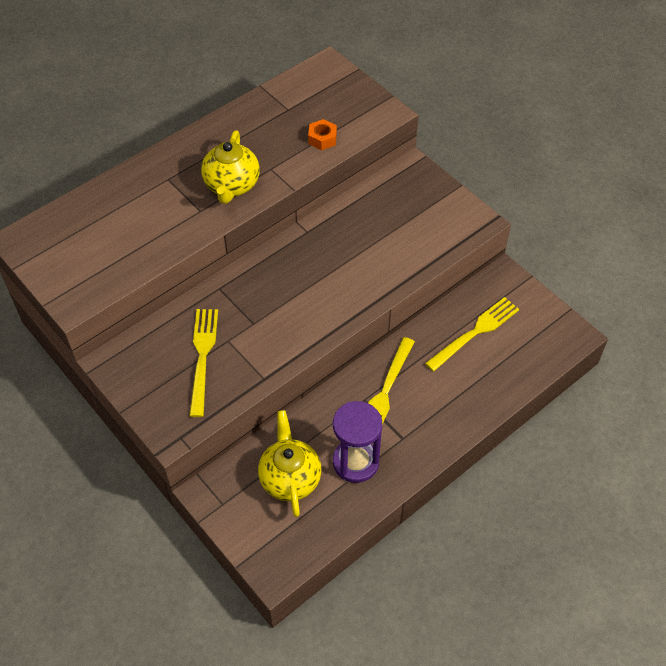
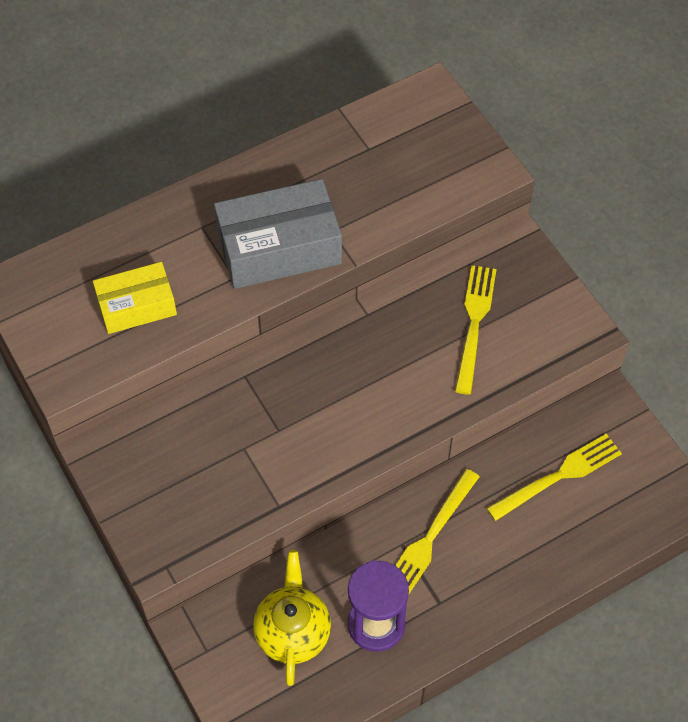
camera: 10 degrees right, 5 degrees up
yellow fork [189,309,218,417] -> yellow fork moved to [455,265,497,395]
yellow teapot [201,130,260,204] -> grey box [214,179,342,289]
orange nut [308,119,337,150] -> none
none -> yellow box [93,262,177,334]

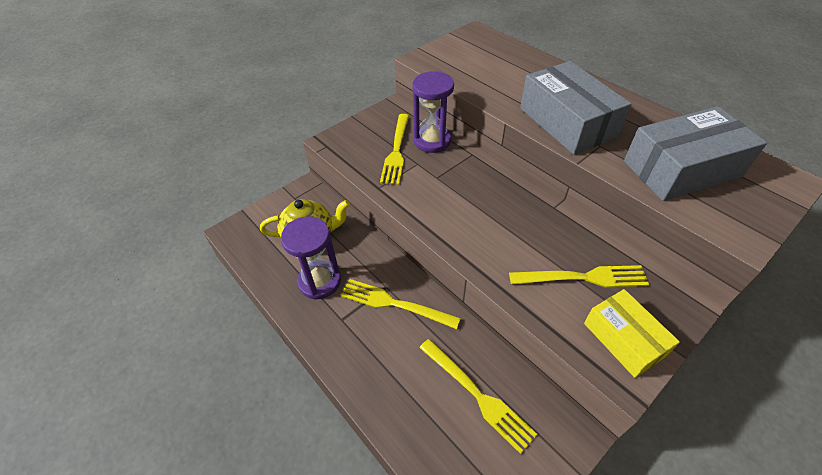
camera: 80 degrees right, 10 degrees down
yellow box [93,262,177,334] -> yellow box moved to [584,289,680,378]
none -> yellow fork [380,114,409,185]
none -> purple hourglass [413,71,454,153]
none -> grey box [624,106,767,201]

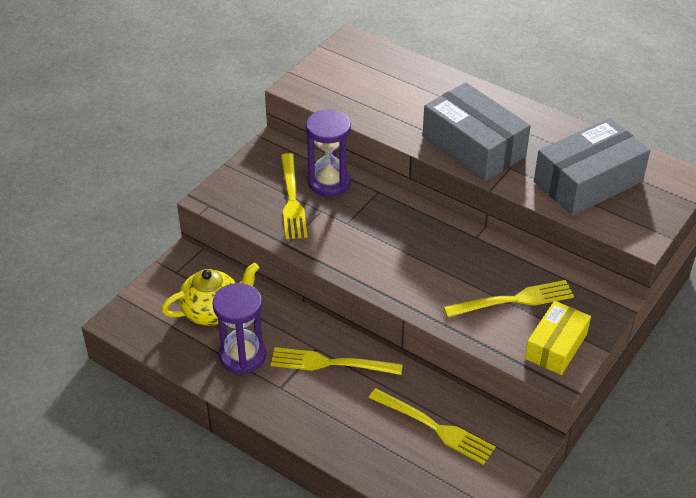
camera: 15 degrees left, 5 degrees down
yellow box [584,289,680,378] -> yellow box turned 75 degrees clockwise [525,301,591,375]

